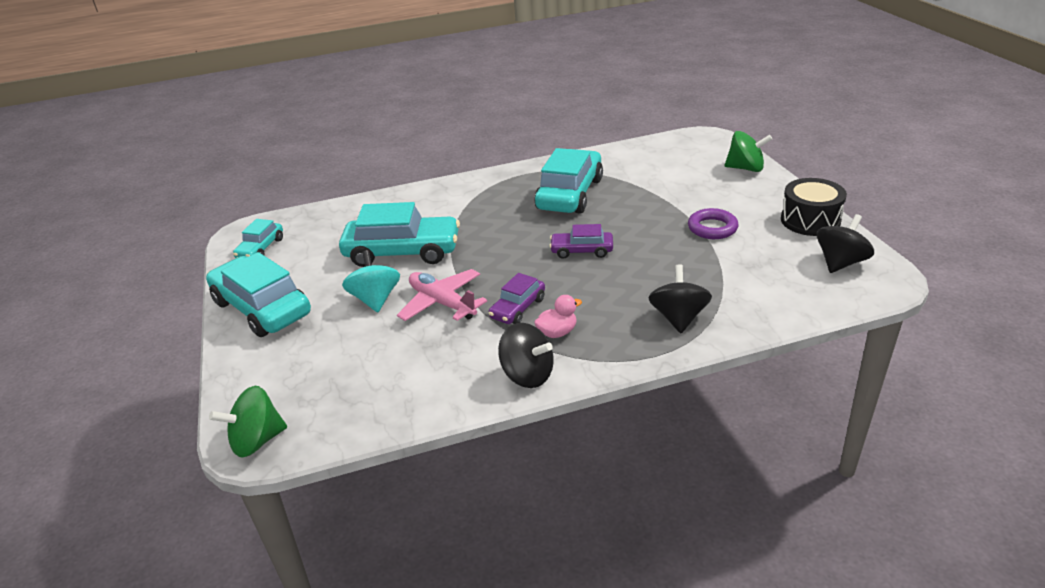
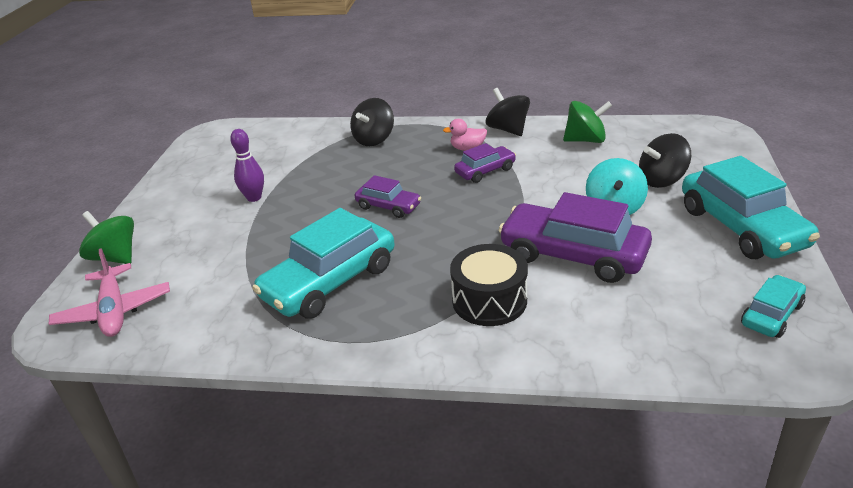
camera: 155 degrees left, 0 degrees up
green spinning top [209,386,287,458] -> green spinning top moved to [563,101,612,143]
turquoise car [339,202,460,267] -> purple car [498,192,652,283]
pink plane [397,269,487,321] -> pink plane moved to [49,248,170,337]
purple ring [688,208,739,239] -> purple bowling pin [230,129,264,202]
black drum [781,178,847,236] -> black drum moved to [450,244,528,326]
black spinning top [817,214,874,273] -> black spinning top moved to [639,133,691,188]

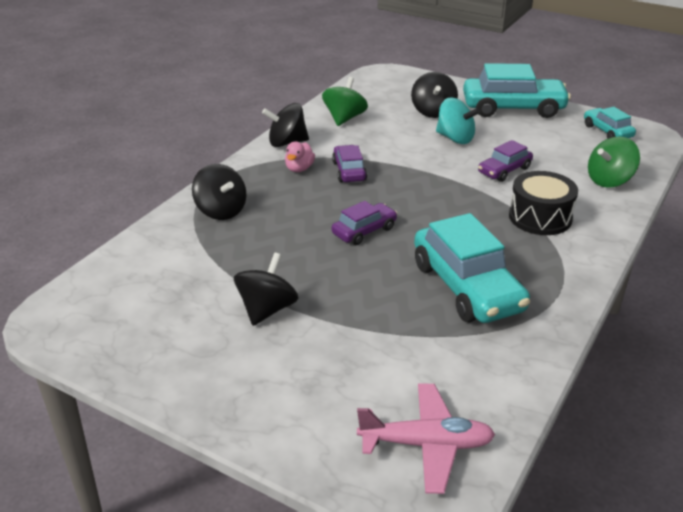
camera: 70 degrees left, 0 degrees up
green spinning top [79,211,134,264] -> green spinning top moved to [588,136,640,188]
purple bowling pin [230,129,264,202] -> black spinning top [234,252,298,326]
purple car [498,192,652,283] -> purple car [478,140,533,182], size x0.53

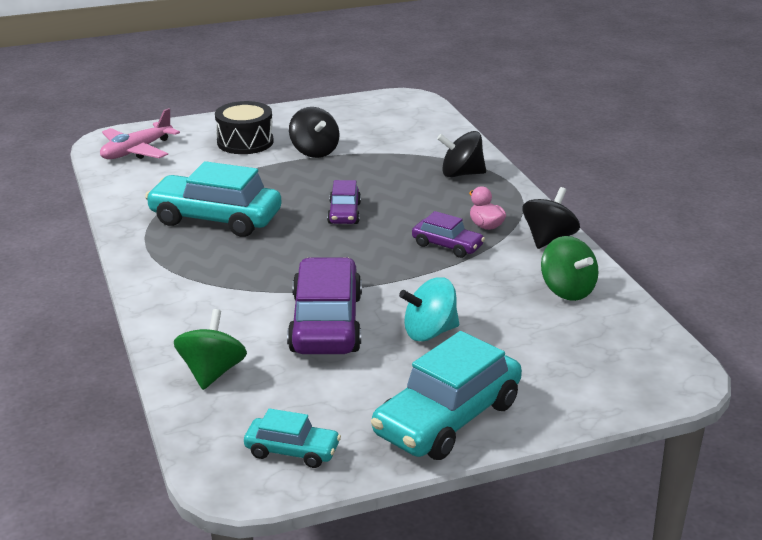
camera: 130 degrees right, 5 degrees down
black spinning top [411,72,458,118] -> none
purple car [478,140,533,182] -> purple car [287,257,362,354], size x1.90
black drum [509,171,578,235] -> black drum moved to [215,101,274,154]

